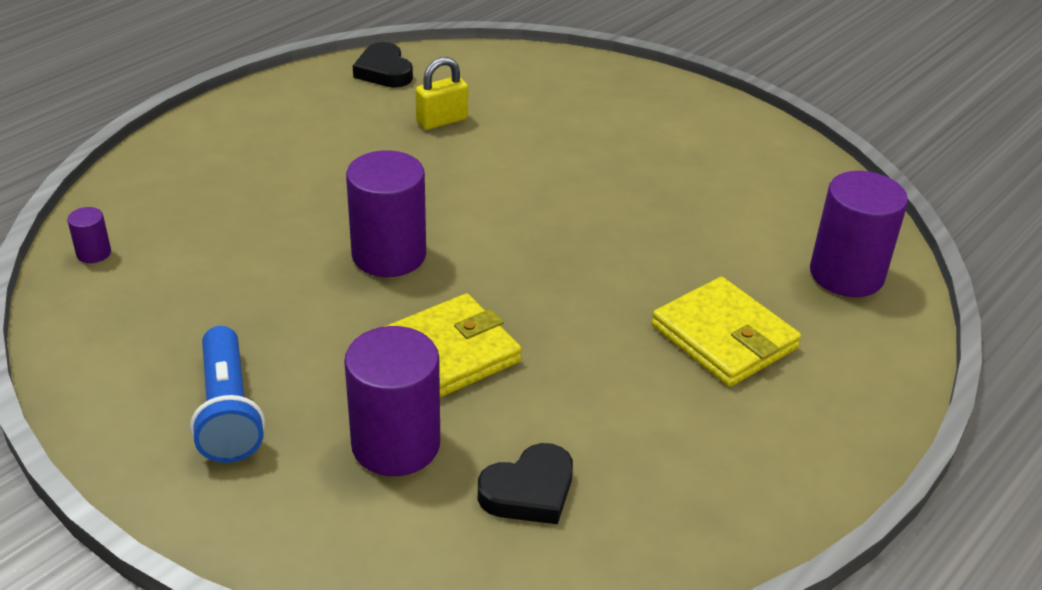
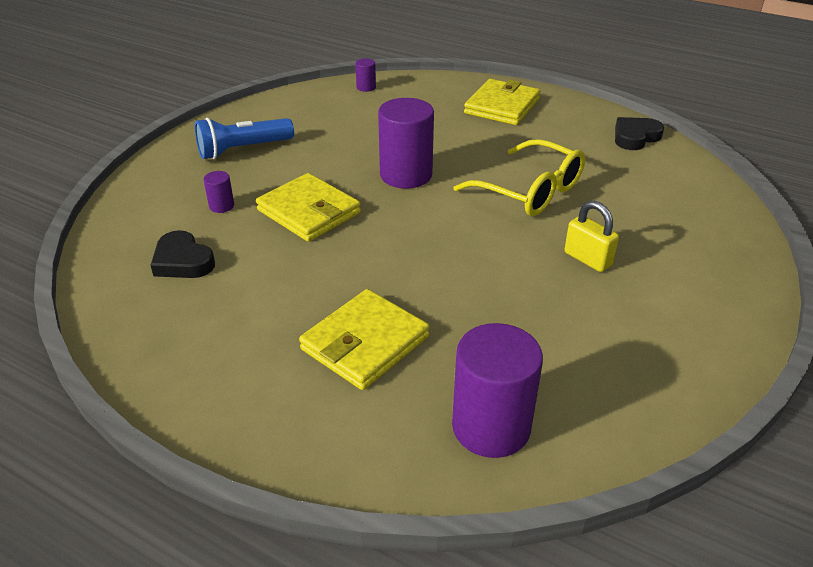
camera: 80 degrees right, 0 degrees up
purple cylinder [344,326,440,476] -> purple cylinder [203,171,234,213], size x0.45
yellow padlock [415,57,468,130] -> yellow padlock moved to [565,200,619,272]
none -> yellow glasses [453,139,585,216]
none -> yellow wallet [464,79,540,125]

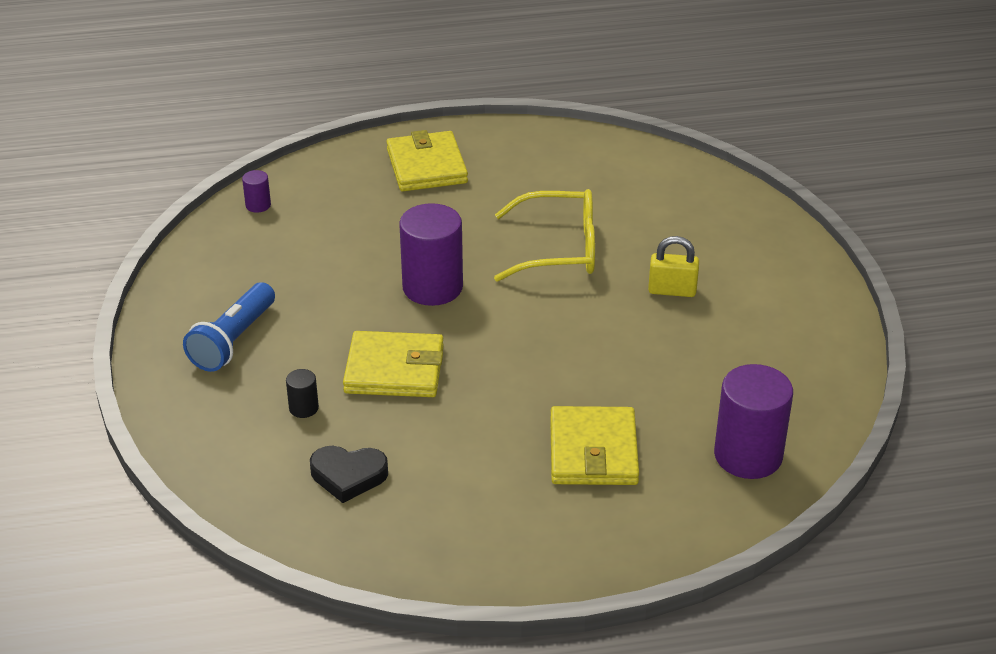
camera: 40 degrees left, 0 degrees up
purple cylinder [203,171,234,213] -> black cylinder [286,369,319,418]
black heart [615,117,664,150] -> none

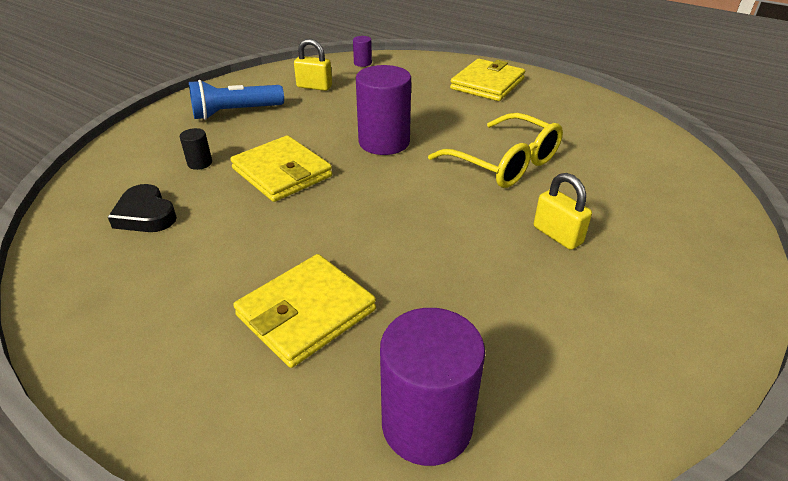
camera: 45 degrees right, 0 degrees up
none -> yellow padlock [294,39,332,91]

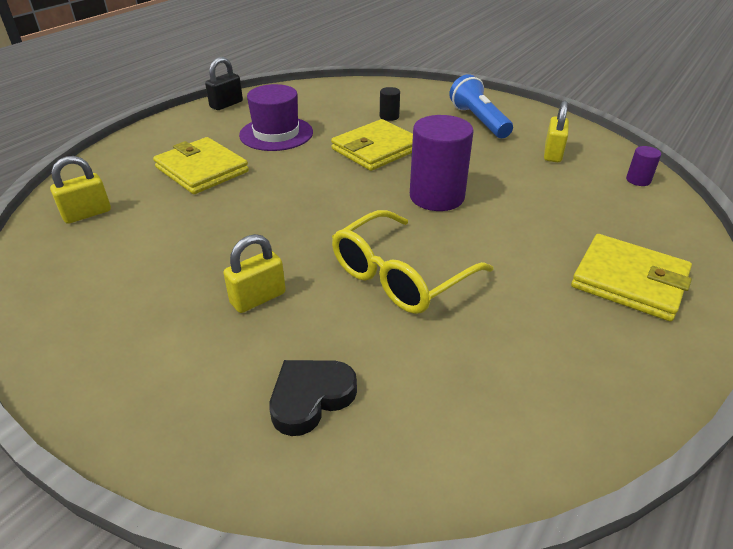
camera: 90 degrees right, 0 degrees up
black heart [108,184,177,232] -> black heart moved to [269,360,357,436]
purple cylinder [380,308,485,466] -> yellow padlock [50,156,111,224]
none -> black padlock [205,57,243,110]
none -> purple hat [239,84,313,151]

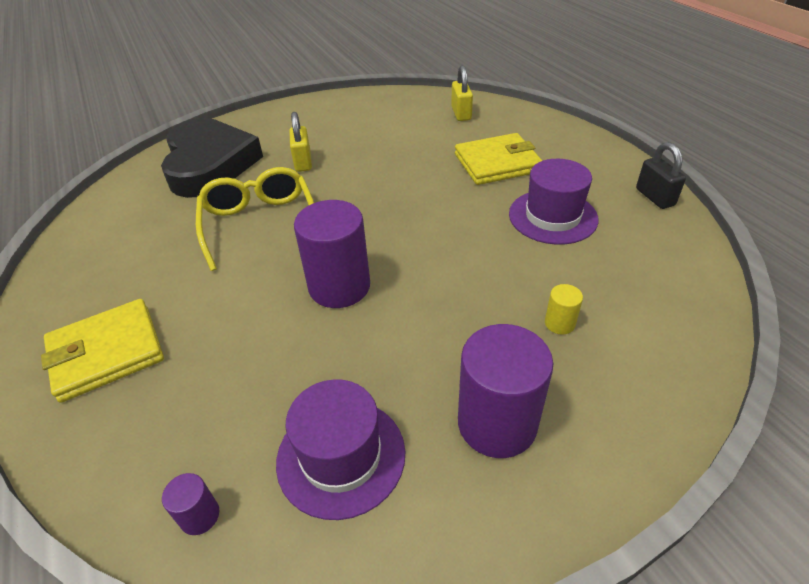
camera: 120 degrees right, 5 degrees up
black heart [269,360,357,436] -> black heart [161,118,263,198], size x2.08
yellow wallet [331,119,413,171] -> none
black cylinder [380,87,400,121] -> yellow cylinder [545,284,583,335]
blue flashlight [449,74,513,138] -> purple cylinder [458,324,553,458]
yellow padlock [544,100,569,162] -> purple hat [276,379,405,520]

